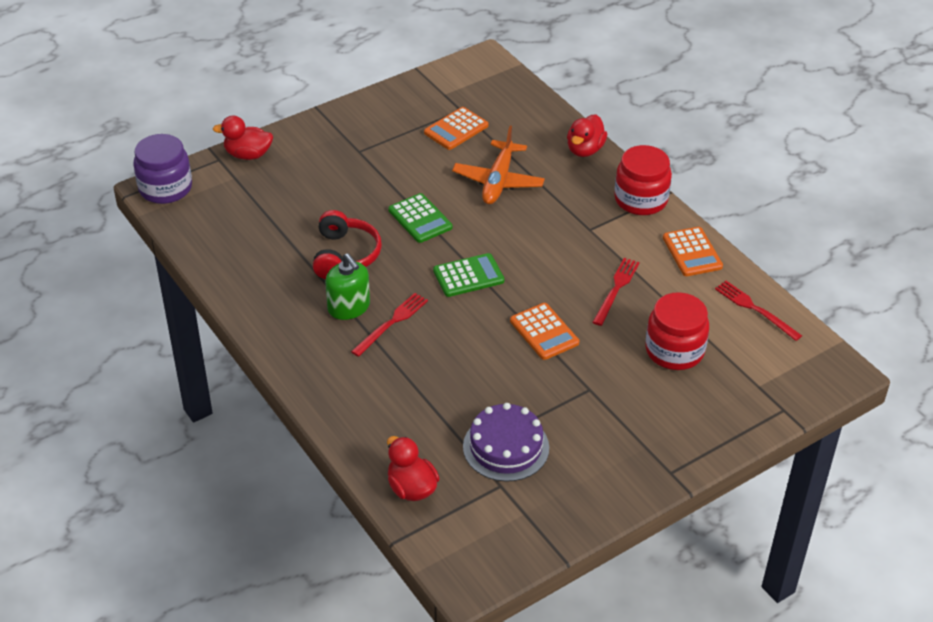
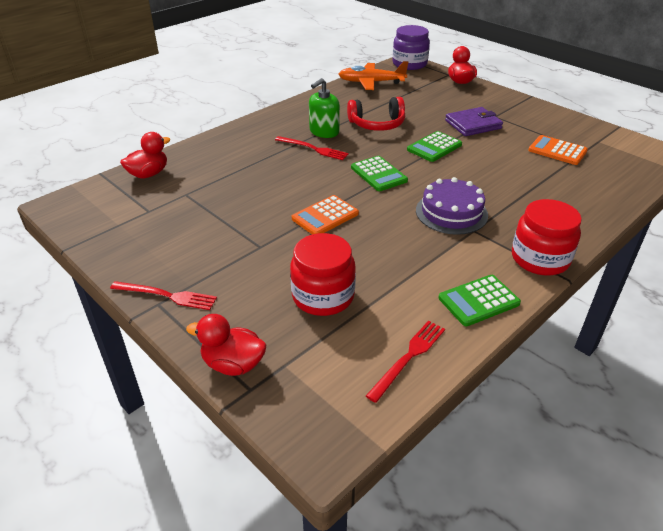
camera: 80 degrees right, 5 degrees down
orange plane [452,126,545,204] -> orange plane moved to [339,61,408,90]
purple cake [463,403,549,482] -> purple cake moved to [416,177,488,235]
red duck [567,114,607,157] -> red duck moved to [186,314,266,376]
red fork [592,258,640,326] -> red fork moved to [110,281,217,310]
orange calculator [663,227,723,276] -> green calculator [439,275,521,326]
none -> purple wallet [445,107,503,136]

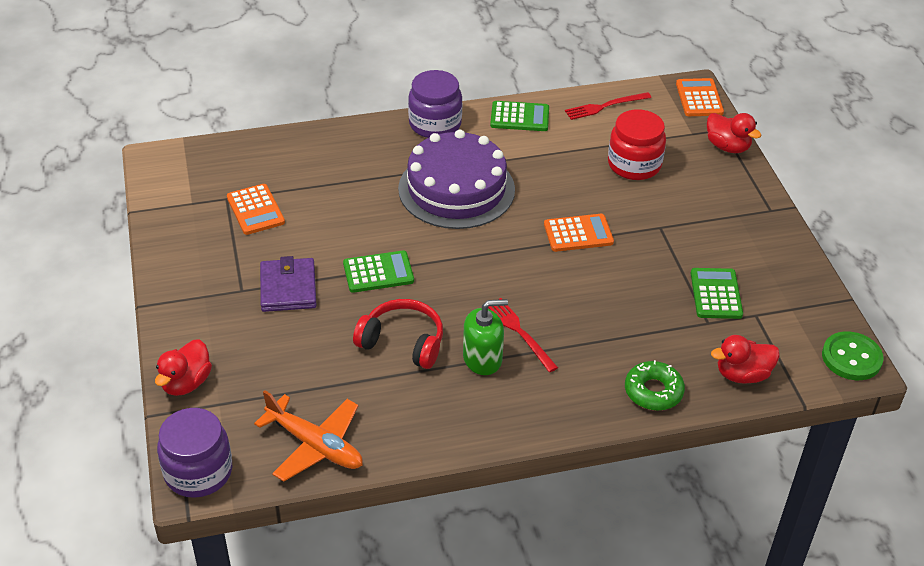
camera: 150 degrees left, 5 degrees up
red fork [110,281,217,310] -> none
green calculator [351,156,408,191] -> green calculator moved to [691,268,743,319]
purple cake [416,177,488,235] -> purple cake [398,130,515,229], size x1.54
purple wallet [445,107,503,136] -> purple wallet turned 75 degrees clockwise [260,256,317,312]
red jar [512,199,582,275] -> purple jar [408,70,462,138]
none -> green donut [625,360,685,411]
none -> orange calculator [676,78,724,116]
none -> green button [822,331,884,380]

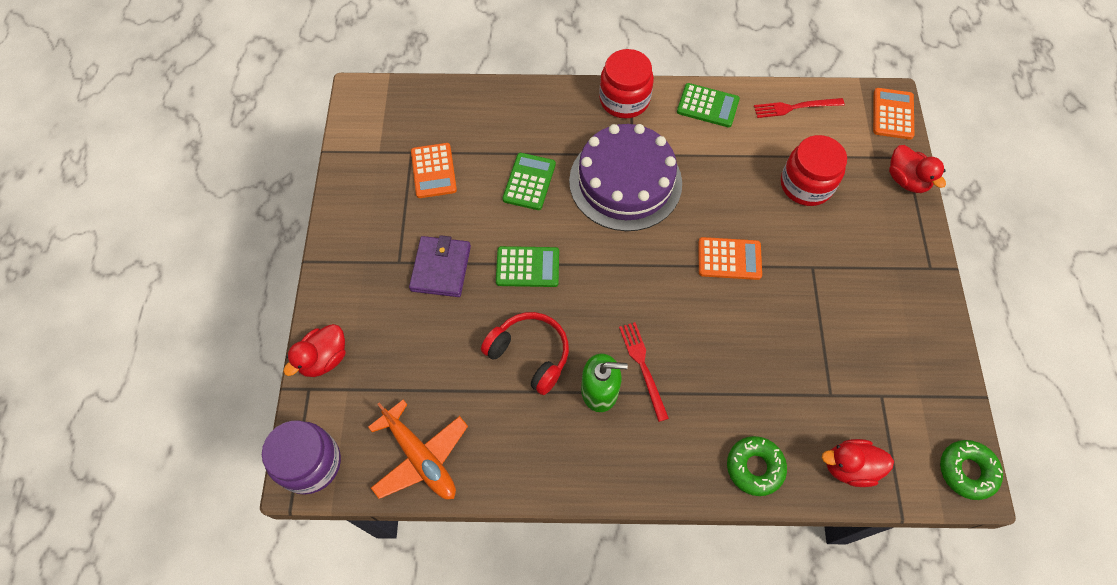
camera: 15 degrees right, 20 degrees up
purple jar [408,70,462,138] -> red jar [599,49,654,118]
green calculator [691,268,743,319] -> green calculator moved to [502,153,556,210]
green button [822,331,884,380] -> green donut [940,440,1003,500]

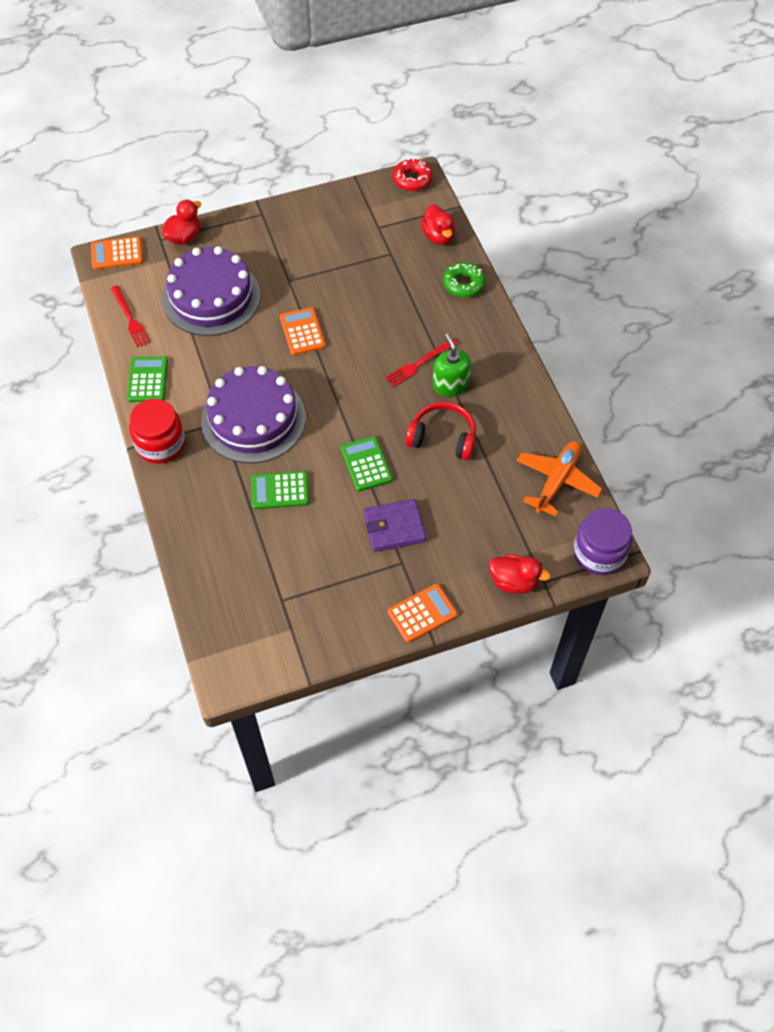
camera: 110 degrees left, 5 degrees down
orange calculator [411,143,457,198] -> orange calculator moved to [388,584,458,643]
red headphones [481,312,569,395] -> red headphones turned 90 degrees clockwise [406,402,476,460]
red jar [781,135,847,206] -> purple cake [163,246,261,336]
green donut [940,440,1003,500] -> red donut [392,158,433,191]

